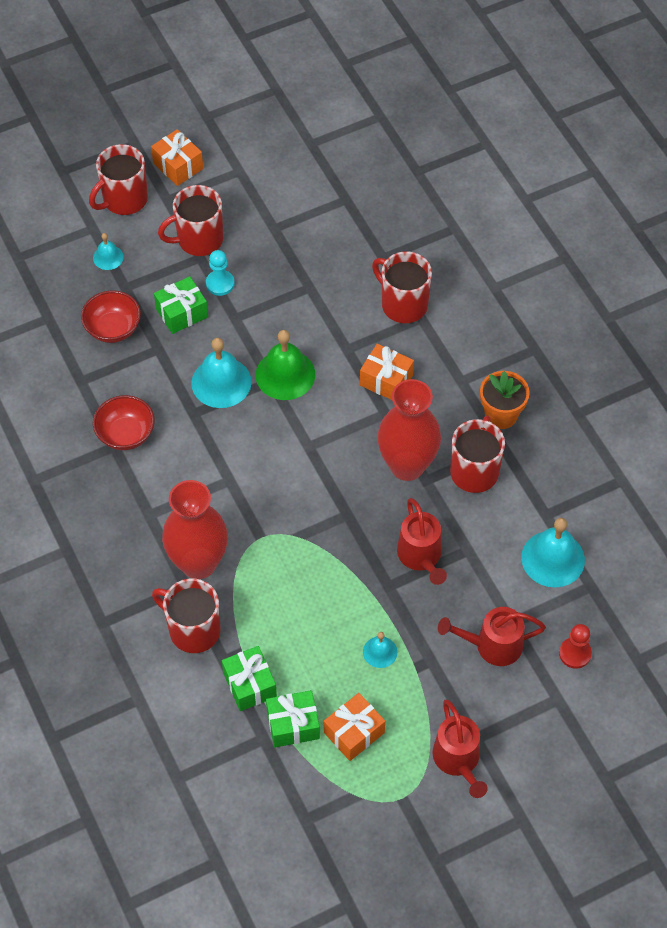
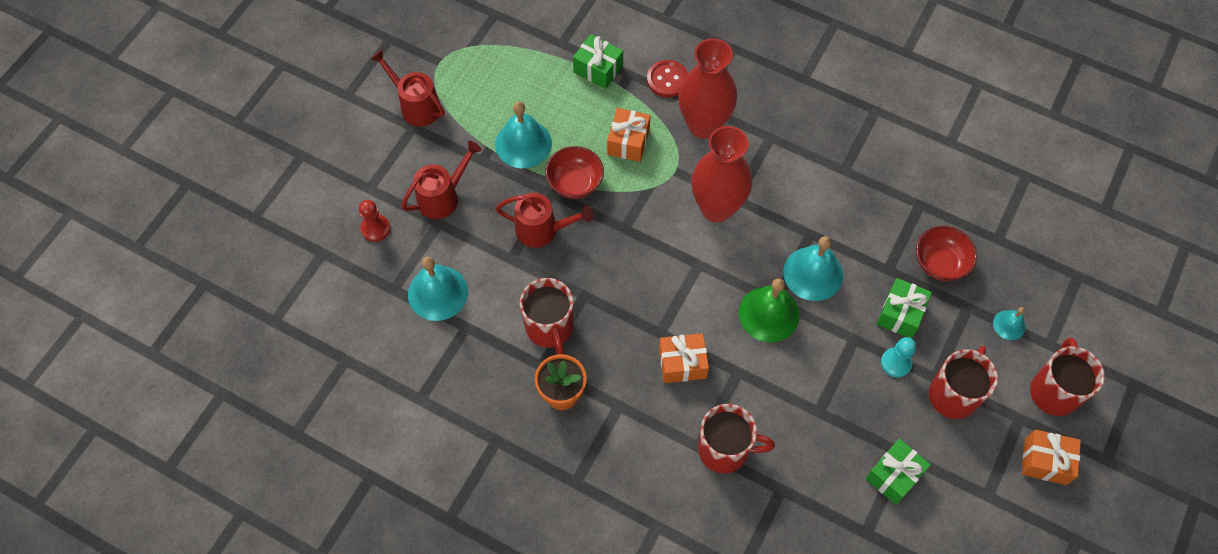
camera: 145 degrees right, 5 degrees up
red bowl [93,395,155,450] -> red bowl moved to [545,146,604,199]
red mug [152,579,220,653] -> red button [647,60,688,98]
green gift [266,690,320,747] -> green gift moved to [865,439,931,505]
orange gift [324,693,385,761] -> orange gift moved to [607,108,651,162]
turquoise bell [363,632,397,668] -> turquoise bell [495,101,552,168], size x1.89
red vase [377,379,441,481] -> red vase moved to [691,126,752,222]
red watering can [397,498,447,585] -> red watering can turned 150 degrees clockwise [495,193,593,248]

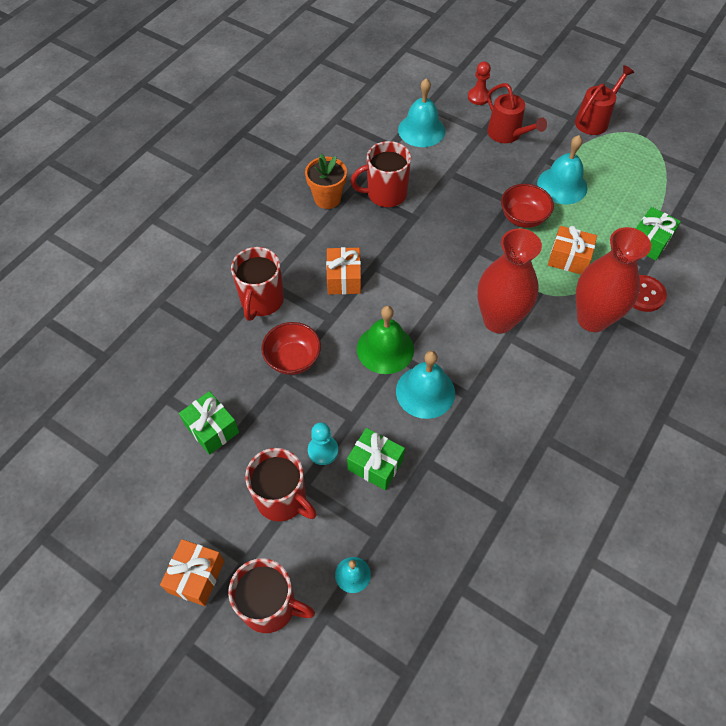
camera: 95 degrees right, 5 degrees down
red watering can [495,193,593,248] -> none
red bowl [916,226,977,281] -> red bowl moved to [262,322,321,375]

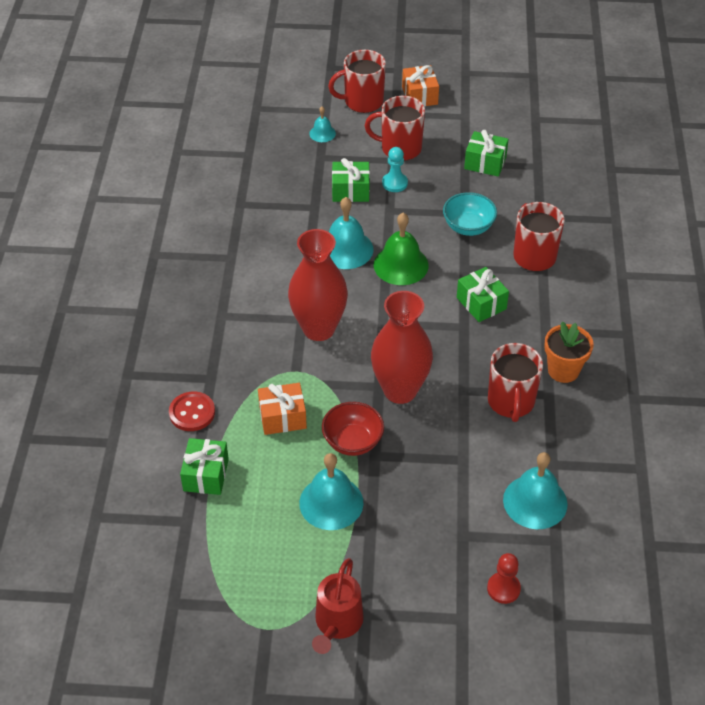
camera: 150 degrees right, 10 degrees down
red bowl [262,322,321,375] -> turquoise bowl [443,192,497,236]
orange gift [326,247,361,294] -> green gift [457,267,509,322]
red mug [351,141,411,207] -> red mug turned 135 degrees clockwise [488,343,543,422]
red watering can [487,83,547,143] -> none
red vase [576,227,651,332] -> red vase moved to [371,291,433,404]

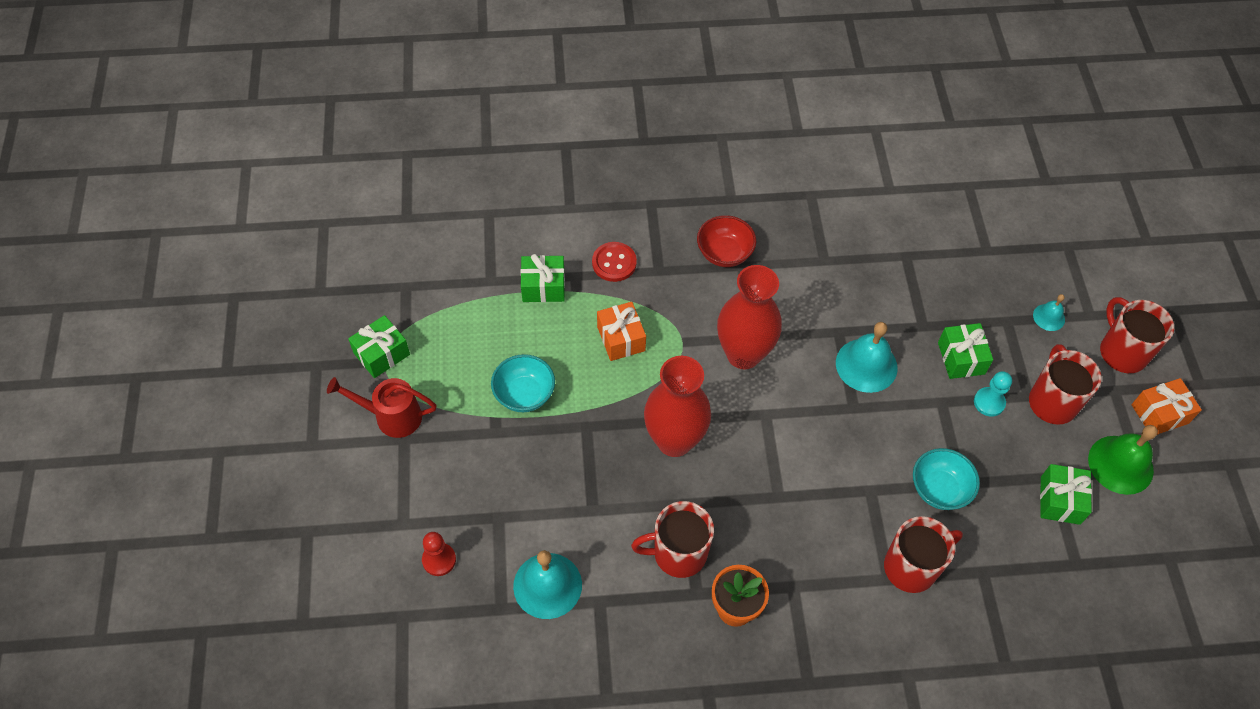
camera: 80 degrees right, 10 degrees up
turquoise bell [299,453,364,530] -> turquoise bowl [491,354,555,412]
red bowl [322,402,384,456] -> red bowl moved to [697,215,756,267]
green bell [374,213,429,285] -> green bell moved to [1088,425,1158,495]
green gift [457,267,509,322] -> green gift moved to [348,315,410,378]

